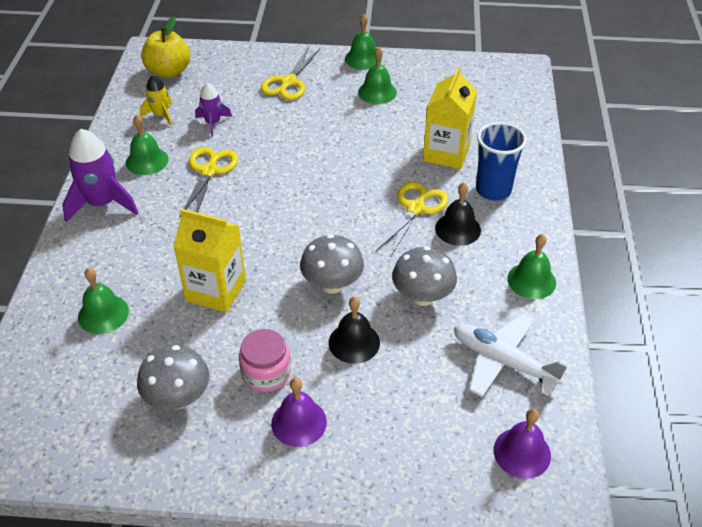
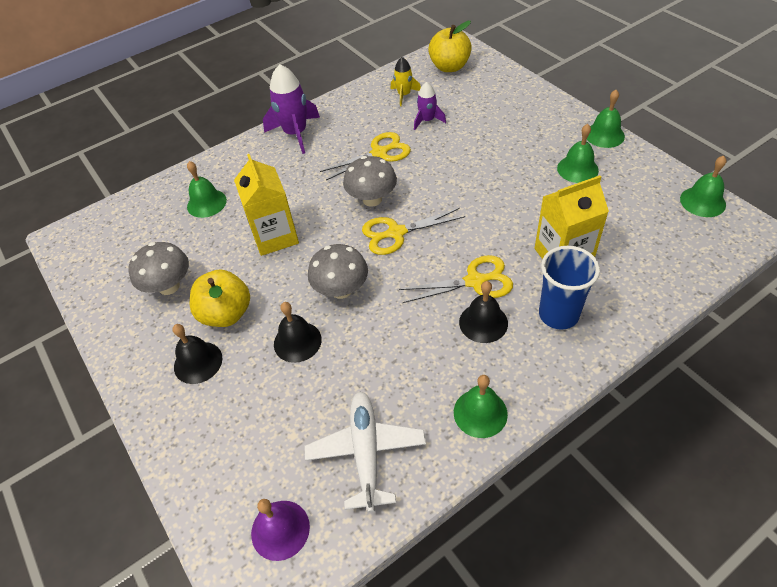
camera: 55 degrees right, 5 degrees up
green bell [126,115,168,175] -> green bell moved to [680,156,726,217]
pink jar [239,329,291,392] -> yellow apple [190,270,250,327]
yellow scissors [261,47,320,100] -> yellow scissors moved to [362,208,465,255]
purple bell [271,378,327,447] -> black bell [173,324,222,384]
grey mushroom [392,246,457,306] -> grey mushroom moved to [343,156,397,207]

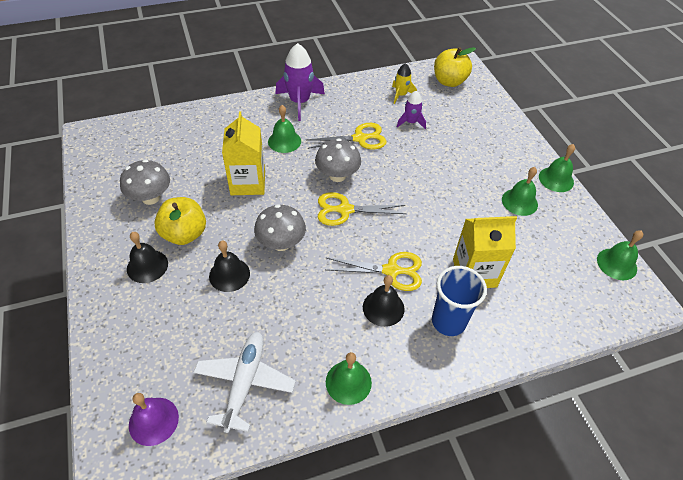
camera: 10 degrees right, 0 degrees up
green bell [187,161,227,218] -> green bell moved to [268,105,301,153]

